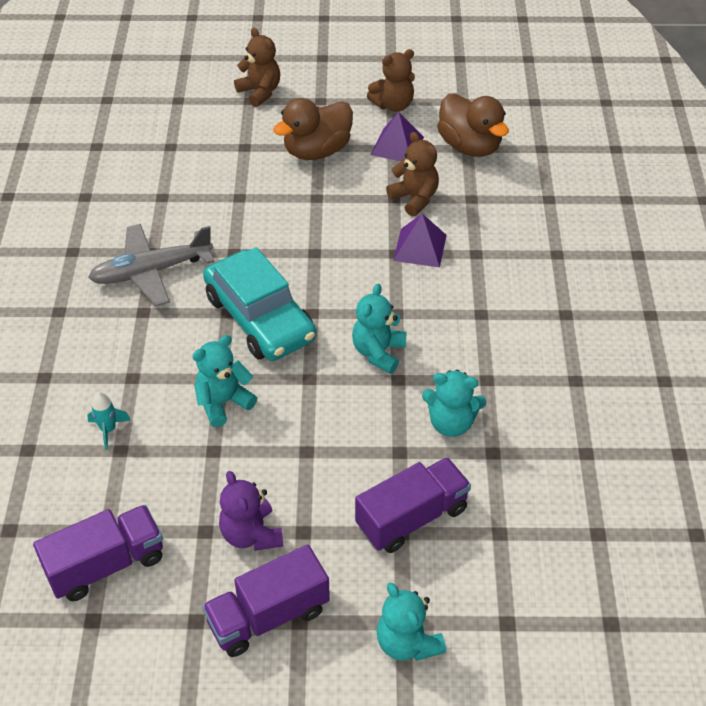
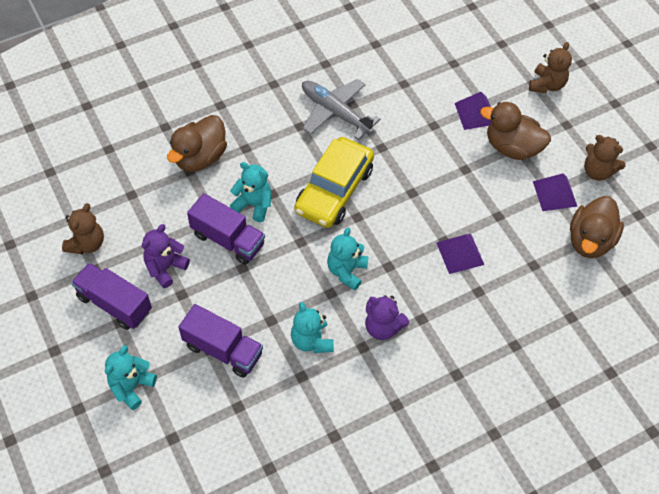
camera: 60 degrees right, 10 degrees up
purple truck [33,505,163,601] -> purple truck moved to [187,193,265,265]
turquoise rocket [87,392,131,450] -> brown duck [167,115,227,172]
turquoise car [203,247,317,361] -> yellow car [294,137,374,228]
turquoise teddy bear [352,284,407,374] -> turquoise teddy bear turned 60 degrees counterclockwise [327,227,369,290]
brown teddy bear [386,132,439,217] -> brown teddy bear moved to [62,203,104,254]
none -> purple teddy bear [365,295,409,340]
none -> purple pyramid [455,92,491,130]

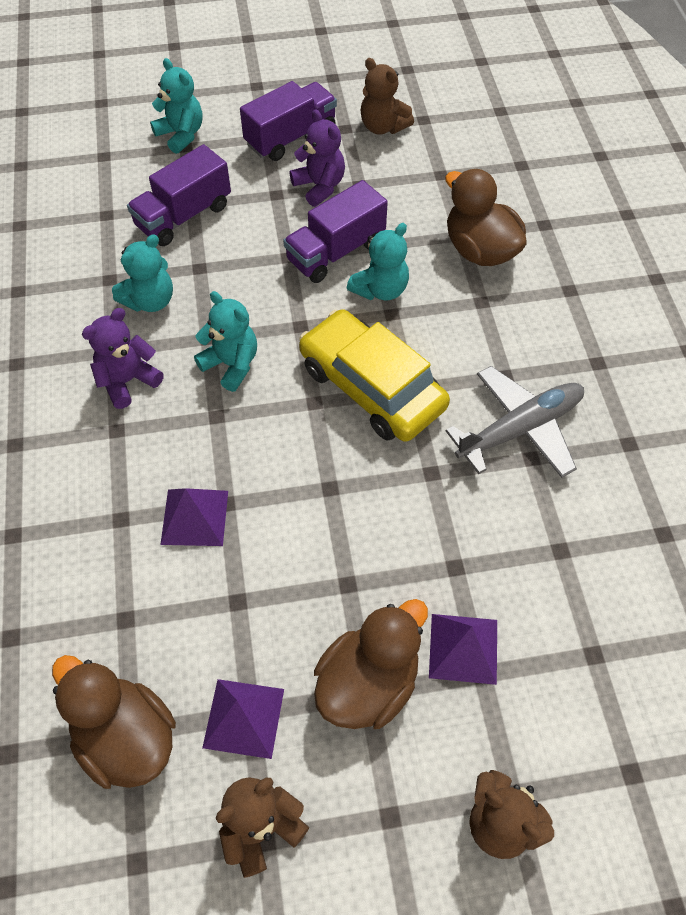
camera: 110 degrees right, 0 degrees up
turquoise teddy bear [291,302,334,353] -> turquoise teddy bear turned 135 degrees clockwise [112,234,173,312]

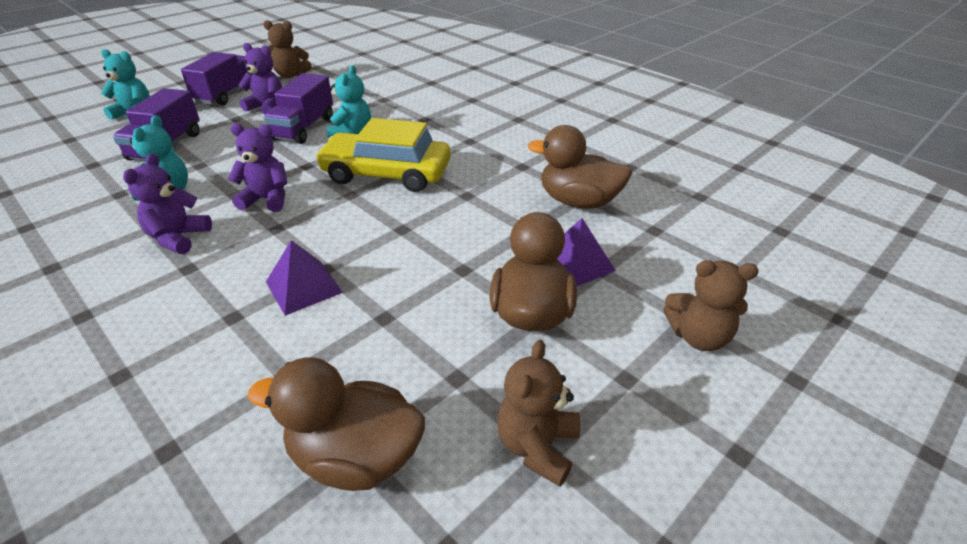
camera: 35 degrees left, 20 degrees down
turquoise teddy bear [194,291,257,392] -> purple teddy bear [228,124,287,212]
purple pyramid [202,679,284,759] -> none
brown duck [445,169,527,266] -> brown duck moved to [528,125,633,209]
grey plane [446,366,584,478] -> none

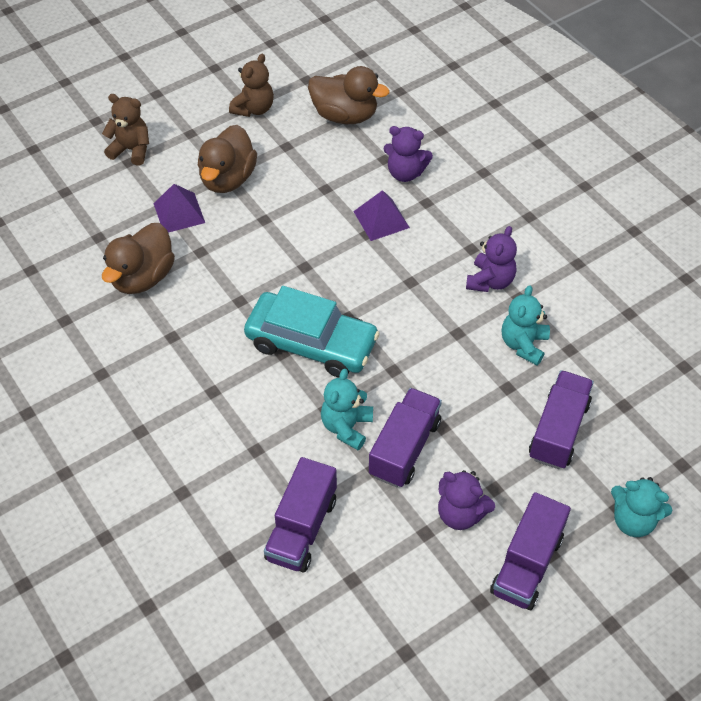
camera: 170 degrees left, 15 degrees up
purple teddy bear [228,124,287,212] -> purple teddy bear moved to [383,126,433,182]
brown teddy bear [263,20,311,78] -> none
yellow car [315,118,451,192] -> turquoise car [244,286,380,377]
brown duck [528,125,633,209] -> brown duck turned 90 degrees clockwise [102,223,175,294]
none -> purple truck [264,457,337,572]

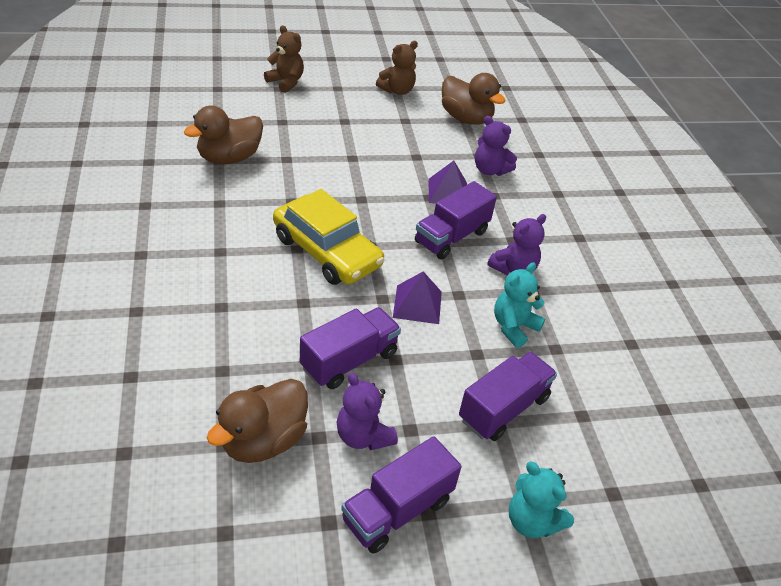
camera: 20 degrees right, 10 degrees down
purple pyramid [153,184,205,233] -> purple pyramid moved to [393,271,442,324]
brown duck [198,125,257,193] -> brown duck moved to [207,379,308,463]
turquoise car [244,286,380,377] -> yellow car [273,189,384,285]
purple truck [264,457,337,572] -> purple truck moved to [415,181,497,259]
turquoise teddy bear [321,369,373,450] -> none

